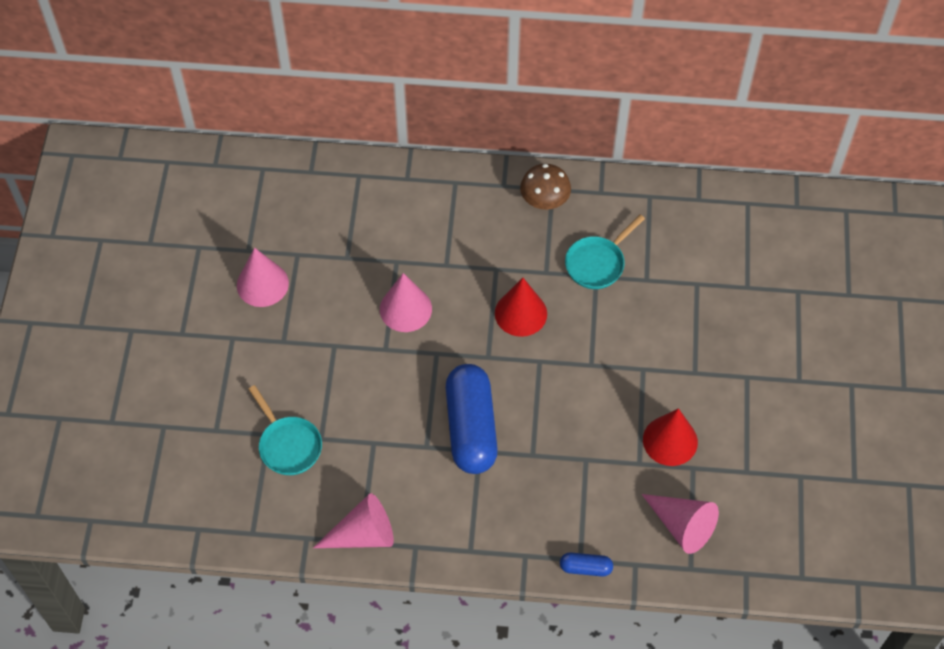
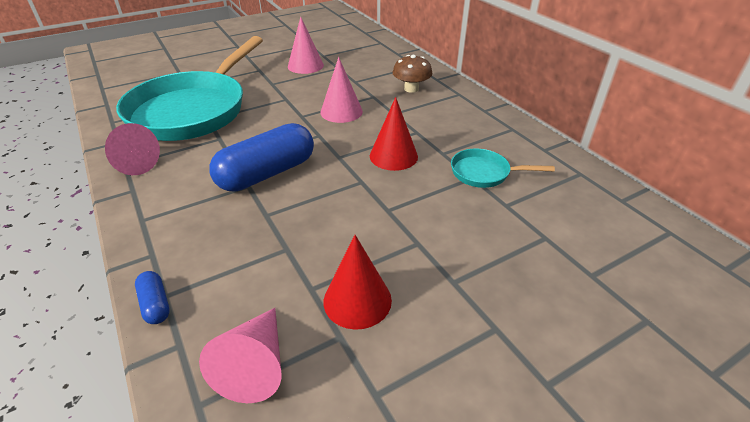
camera: 55 degrees right, 20 degrees down
turquoise pan [249,385,322,475] -> turquoise pan [116,36,263,141], size x2.39
brown mushroom [520,164,571,210] -> brown mushroom moved to [392,55,432,93]

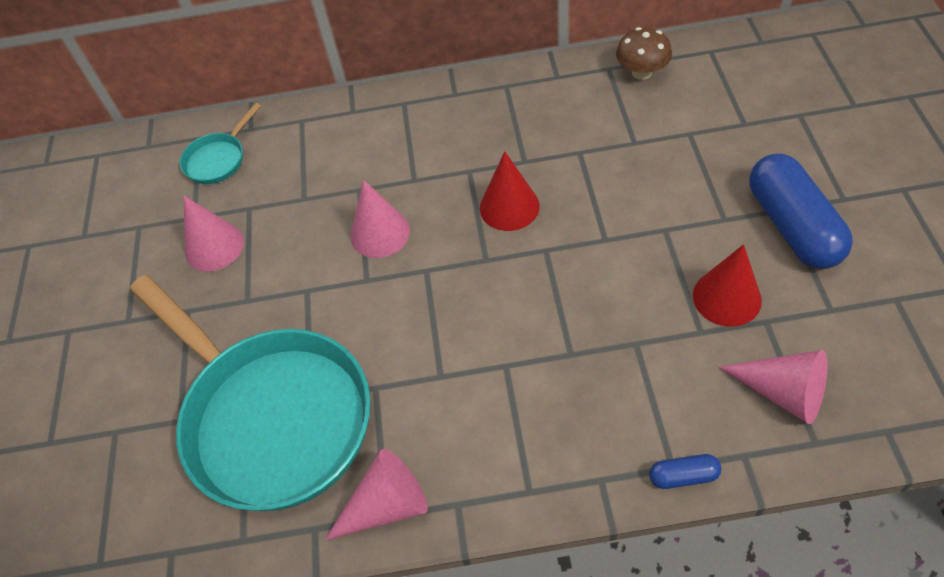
camera: 60 degrees left, 15 degrees up
blue capsule [209,123,314,192] -> blue capsule moved to [749,154,853,269]
brown mushroom [392,55,432,93] -> brown mushroom moved to [616,27,672,80]
turquoise pan [451,148,555,188] -> turquoise pan moved to [180,103,261,184]

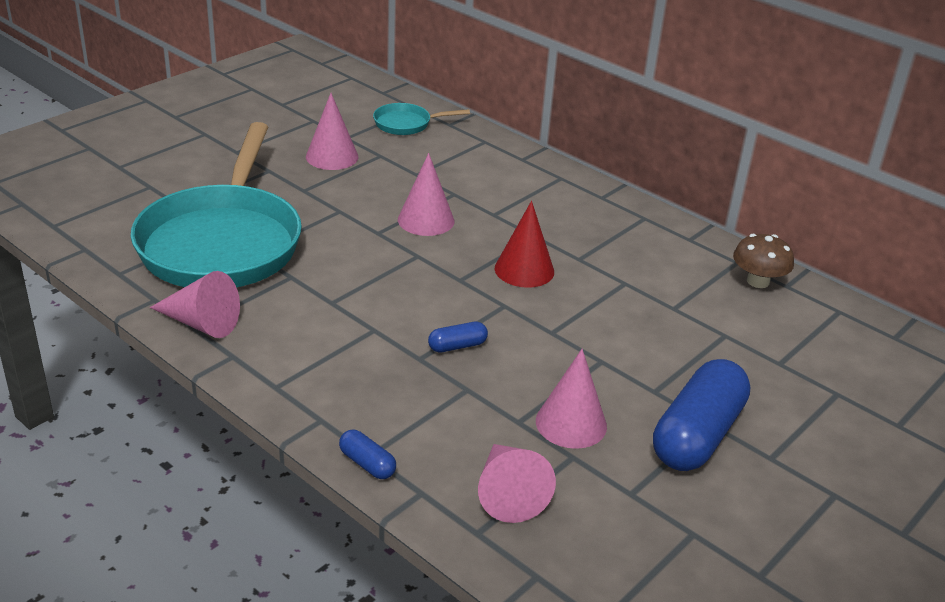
camera: 40 degrees right, 20 degrees down
red cone [693,244,762,327] -> pink cone [536,349,607,449]
none -> blue capsule [428,322,488,352]

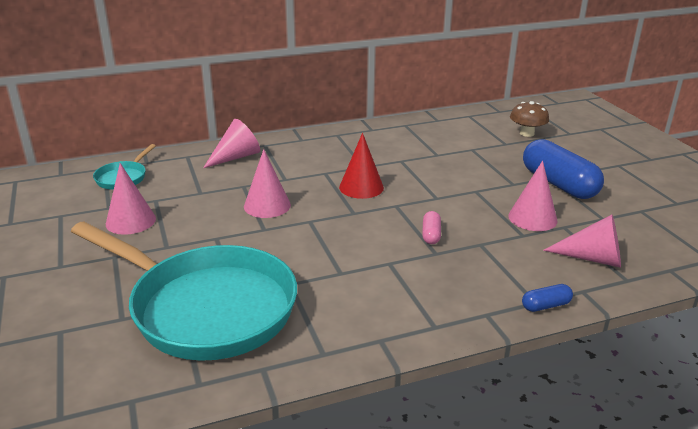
camera: 60 degrees left, 5 degrees down
pink cone [150,271,240,338] -> pink cone moved to [203,119,260,168]
blue capsule [428,322,488,352] -> pink capsule [422,211,441,244]
brown mushroom [733,234,794,288] -> brown mushroom moved to [510,101,549,137]

